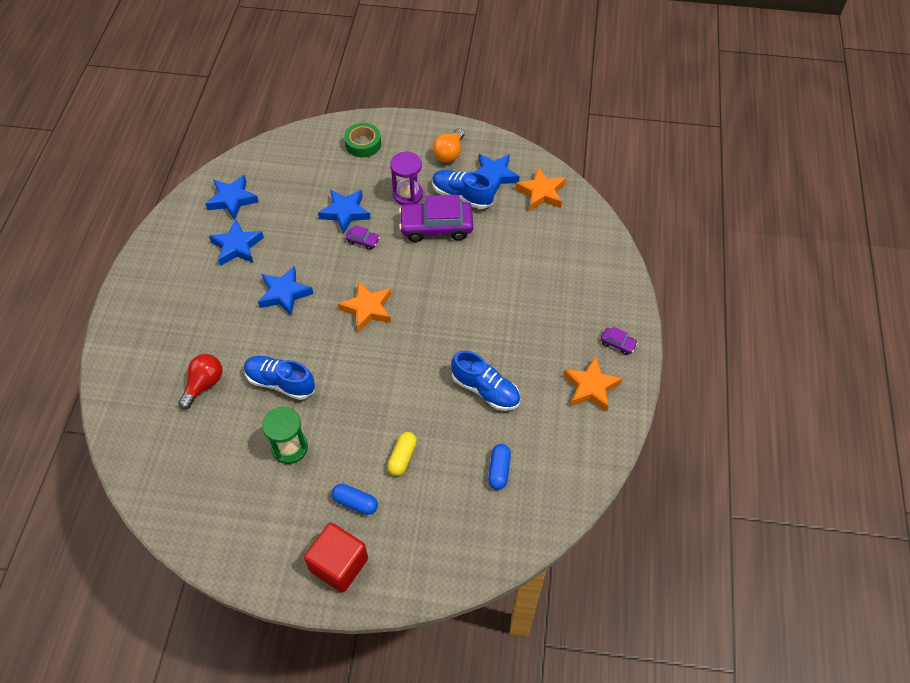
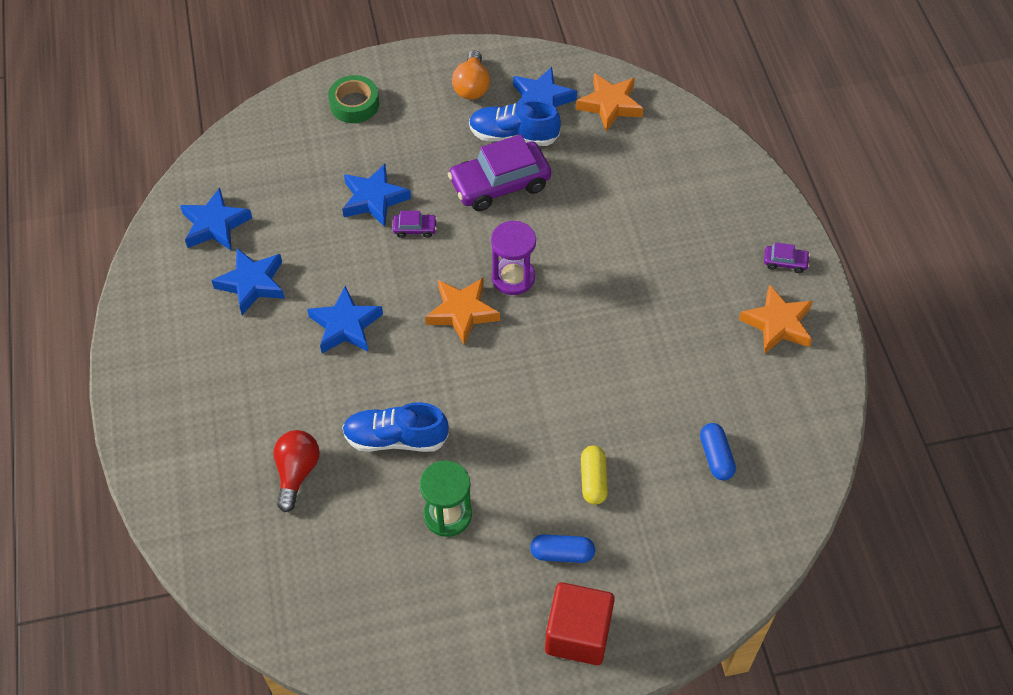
camera: 20 degrees left, 0 degrees up
purple hourglass [390,152,423,205] -> purple hourglass moved to [491,221,536,295]
blue shoe [451,350,520,411] -> none

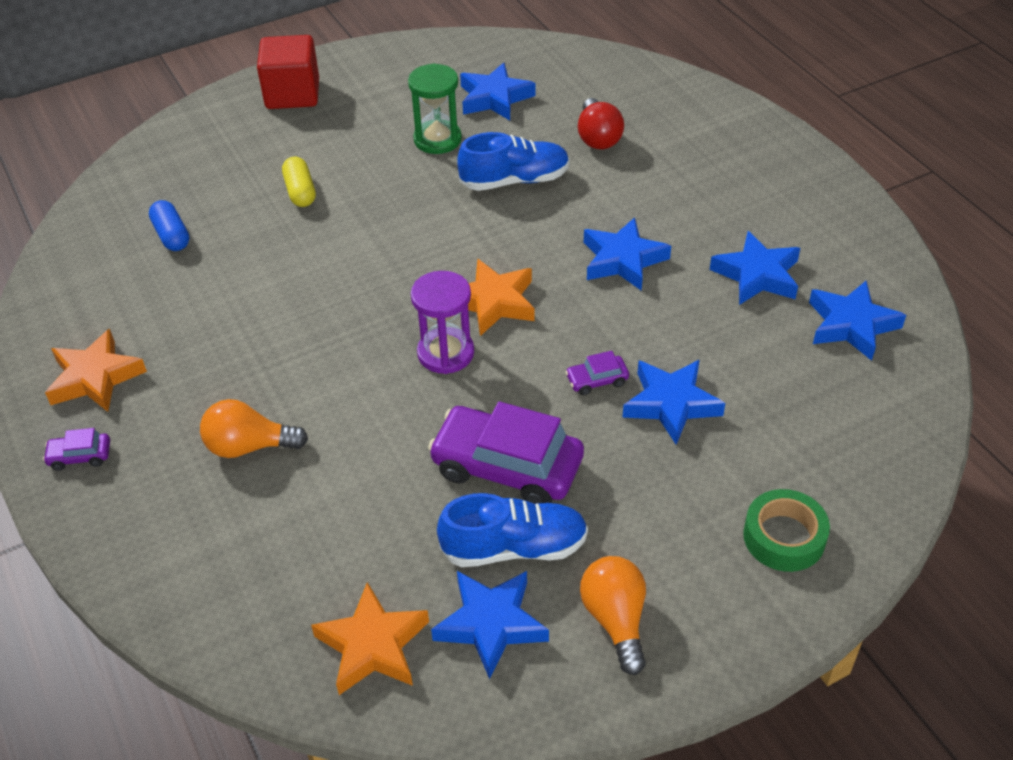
camera: 165 degrees right, 10 degrees down
purple car [448,134,551,211] -> purple car turned 120 degrees counterclockwise [428,401,584,504]
blue capsule [530,534,595,563] -> none
none -> orange light bulb [200,399,308,458]
none -> blue star [460,63,535,120]

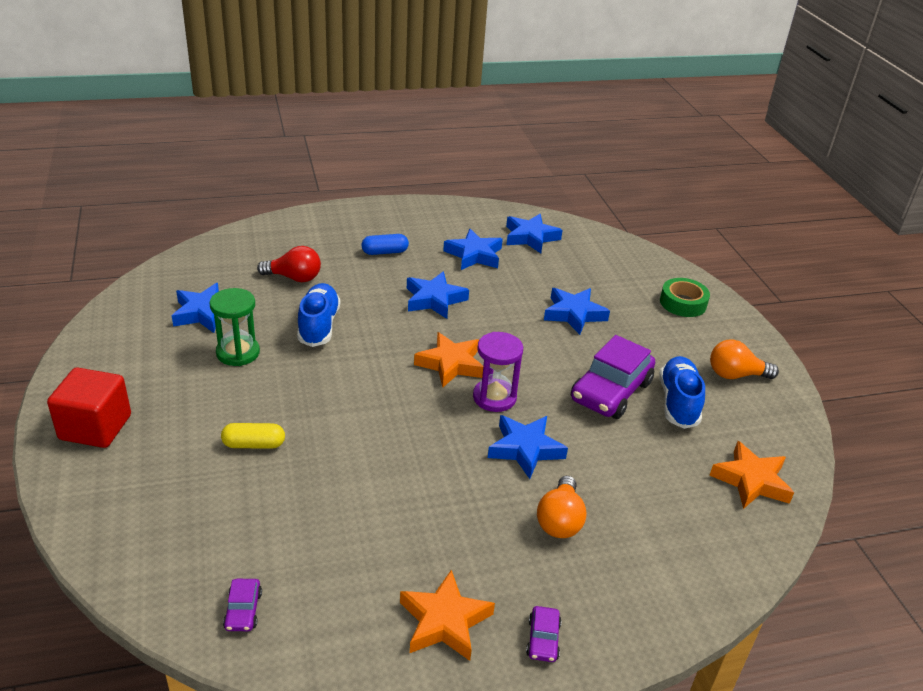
camera: 80 degrees left, 10 degrees down
blue capsule [149,200,189,251] -> blue capsule moved to [362,234,409,255]
blue star [431,571,549,679] -> blue star moved to [488,415,568,479]
purple car [565,351,629,395] -> purple car moved to [223,579,262,631]

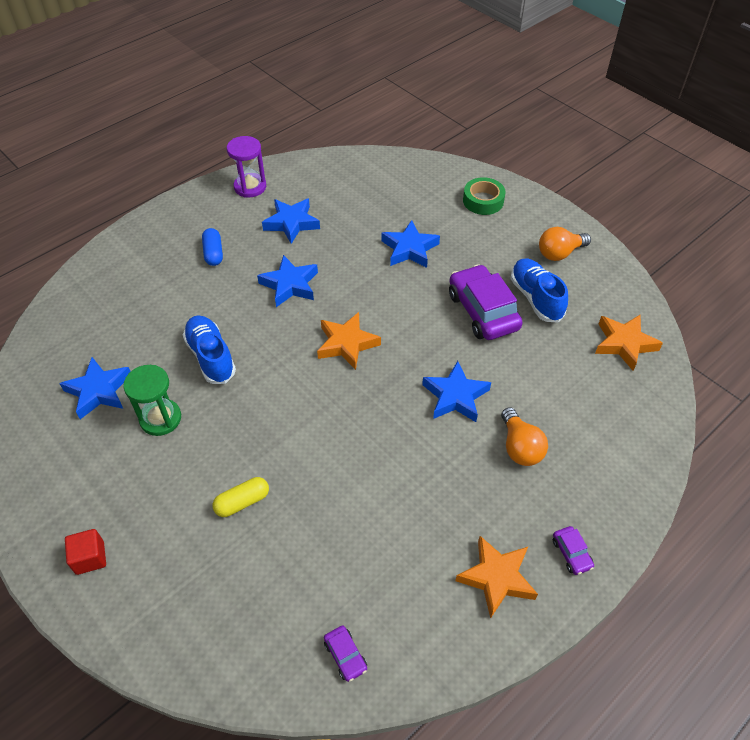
camera: 25 degrees left, 15 degrees up
red cube [47,368,131,448] -> red cube [65,529,106,575], size x0.57
red light bulb [257,246,321,282] -> none
blue capsule [362,234,409,255] -> blue capsule turned 60 degrees counterclockwise [202,228,223,266]
purple hourglass [473,332,523,412] -> purple hourglass moved to [227,136,266,198]
blue star [506,214,563,253] -> none
purple car [571,335,655,419] -> purple car turned 150 degrees clockwise [449,264,523,340]

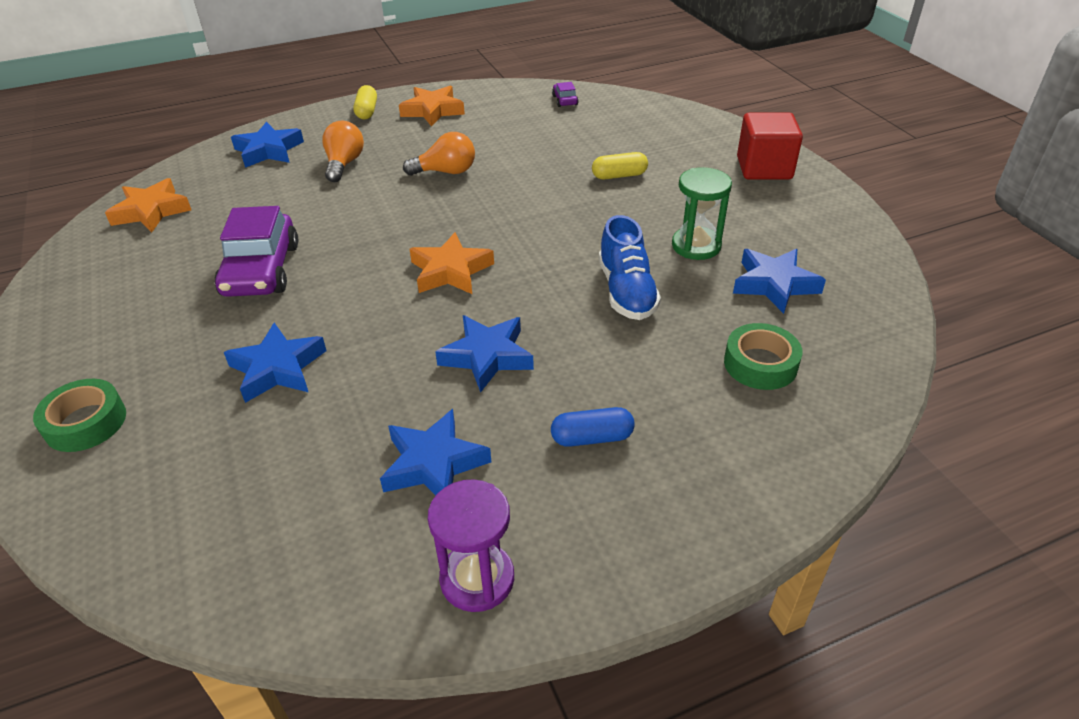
camera: 160 degrees left, 10 degrees down
red cube [65,529,106,575] -> red cube [737,112,803,180], size x1.75
blue capsule [202,228,223,266] -> blue capsule turned 75 degrees clockwise [551,407,635,447]
blue star [422,361,491,422] -> blue star moved to [231,122,304,168]
blue shoe [511,258,568,322] -> none
orange light bulb [539,227,591,261] -> orange light bulb moved to [403,132,475,175]
purple car [553,526,594,575] -> yellow capsule [353,85,377,119]
none -> green tape [724,323,803,390]

